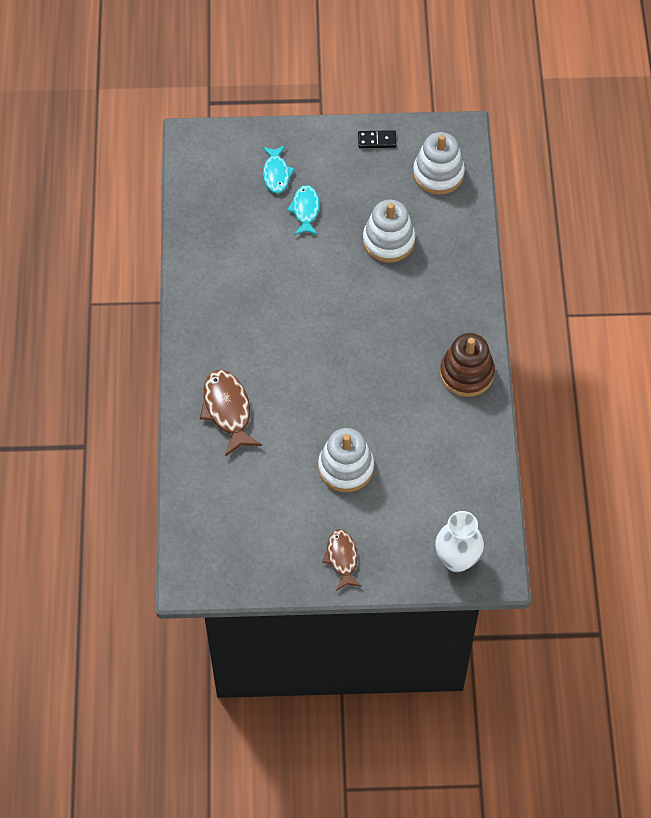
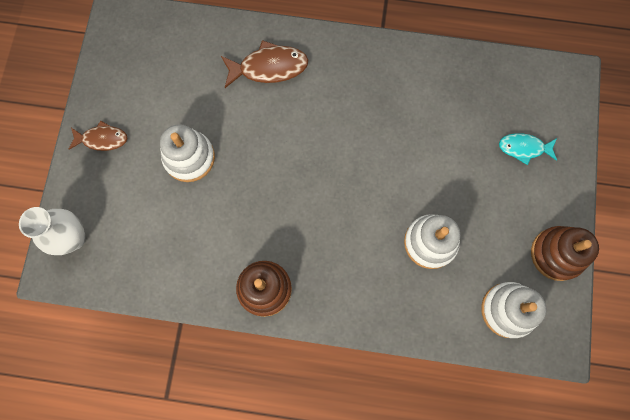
camera: 100 degrees right, 15 degrees up
turquoise fish [287,185,320,235] -> none
black domino [358,130,396,148] -> brown stacking toy [531,226,599,281]

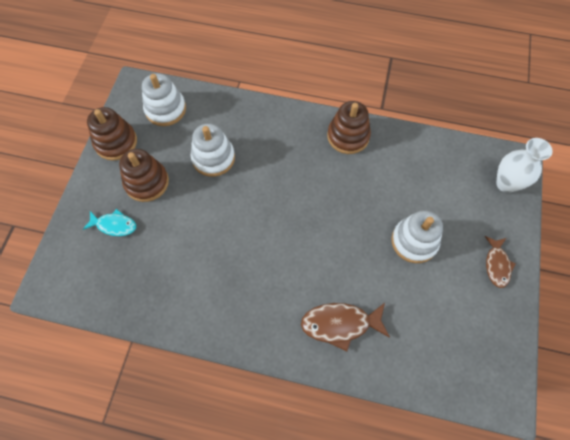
camera: 175 degrees left, 10 degrees down
brown fish [69,120,128,151] -> brown fish turned 90 degrees counterclockwise [485,236,516,288]
none -> brown stacking toy [119,149,169,202]

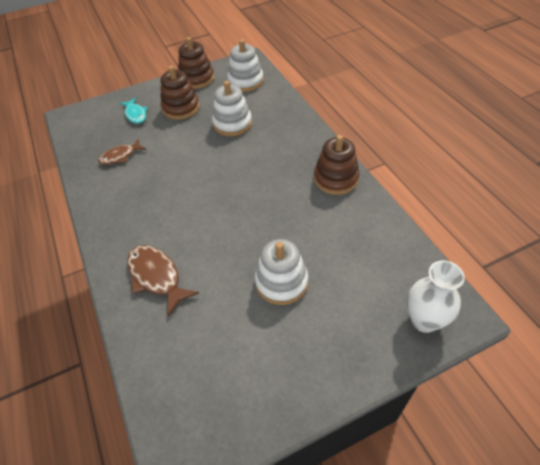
camera: 55 degrees right, 15 degrees down
brown fish [485,236,516,288] -> brown fish moved to [98,139,146,165]

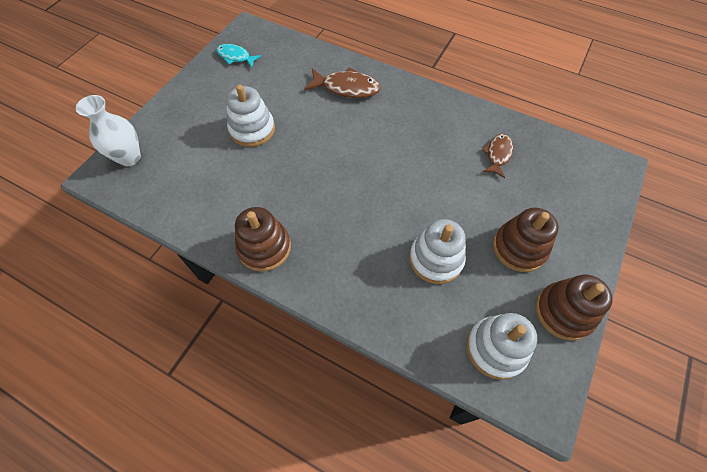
camera: 140 degrees right, 10 degrees up
turquoise fish [120,98,148,124] -> turquoise fish moved to [216,44,261,68]

